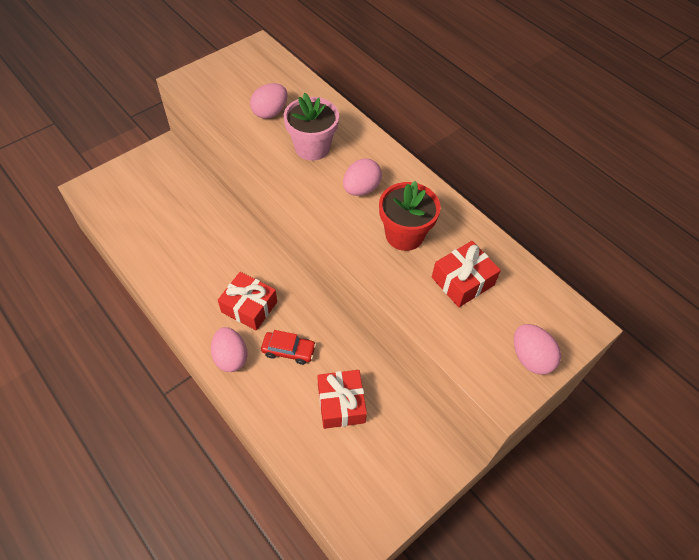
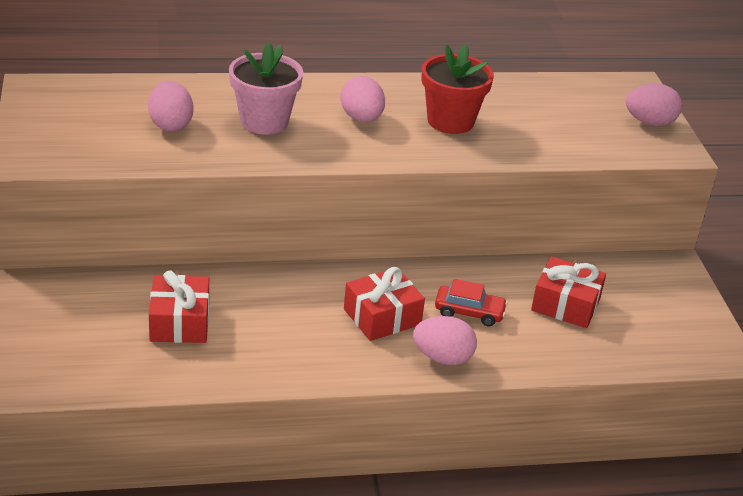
camera: 60 degrees left, 20 degrees down
red car [261,330,316,365] -> red car turned 60 degrees clockwise [435,279,508,326]
red gift [432,241,501,307] -> red gift moved to [149,271,209,343]

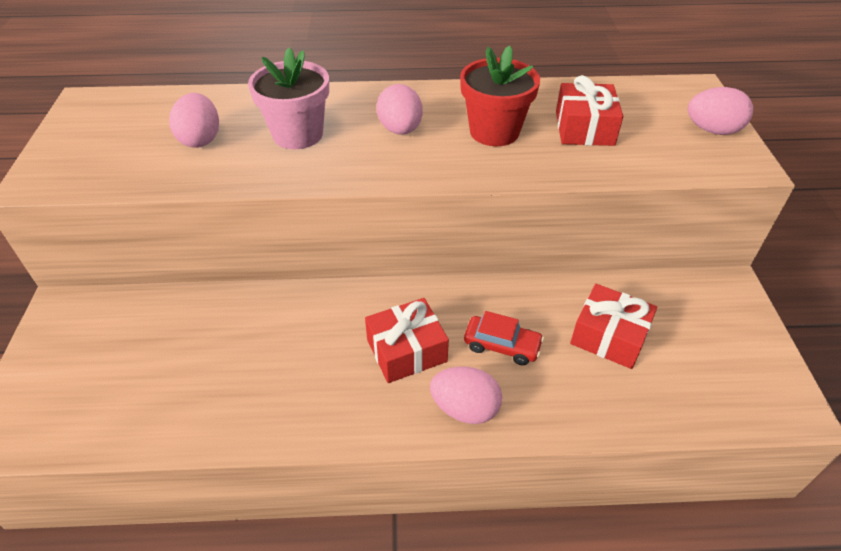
camera: 10 degrees right, 10 degrees up
red gift [149,271,209,343] -> red gift moved to [556,75,623,146]

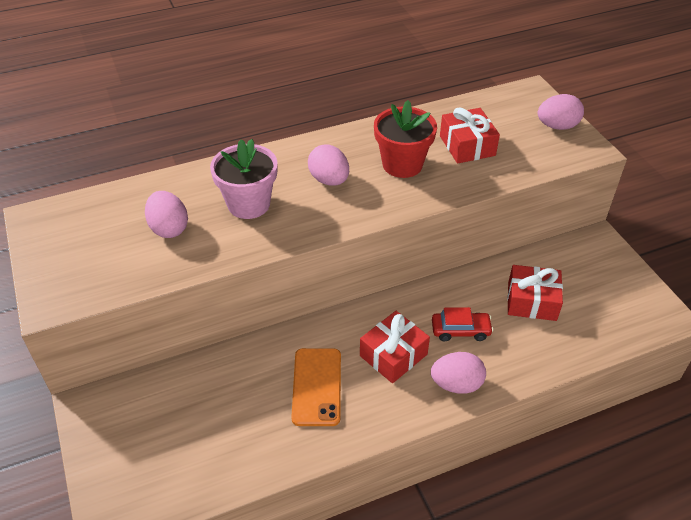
camera: 20 degrees left, 0 degrees up
none -> orange phone [291,348,341,426]

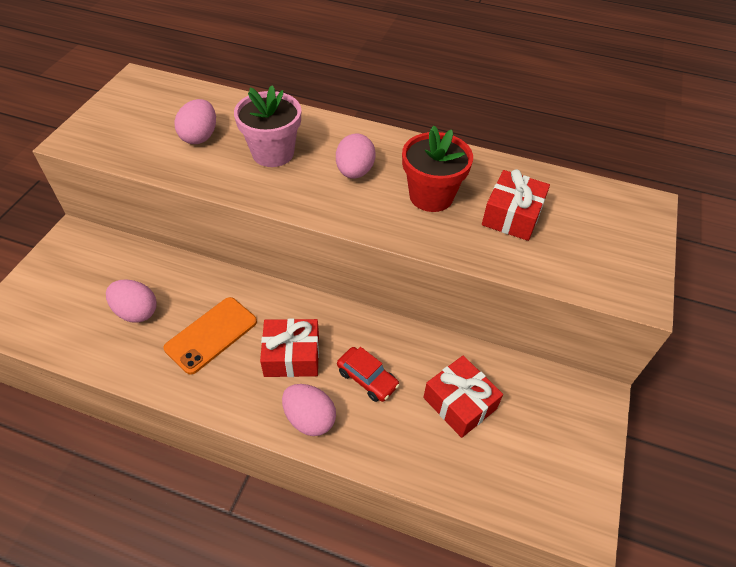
camera: 40 degrees right, 5 degrees up
pink egg [538,94,584,130] -> pink egg moved to [106,279,157,323]

